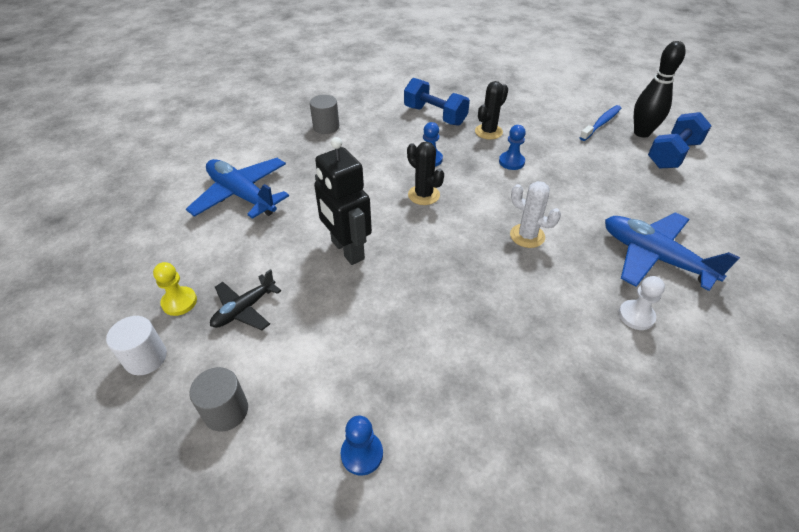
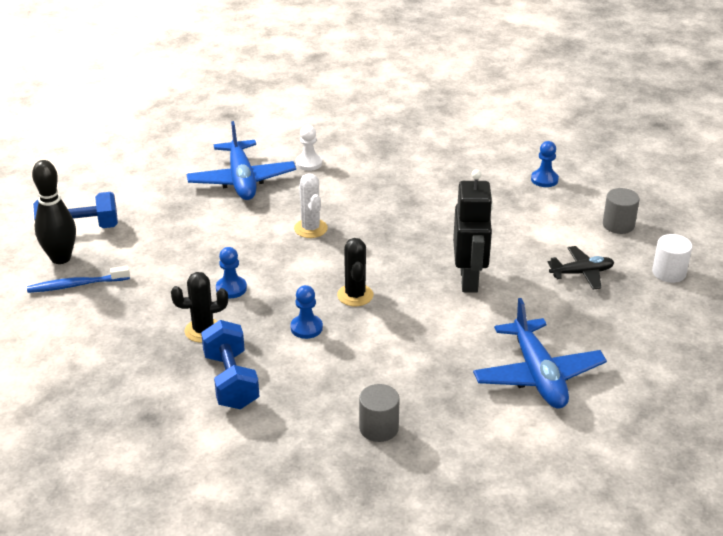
camera: 145 degrees left, 10 degrees down
yellow pawn [153,262,197,316] -> none

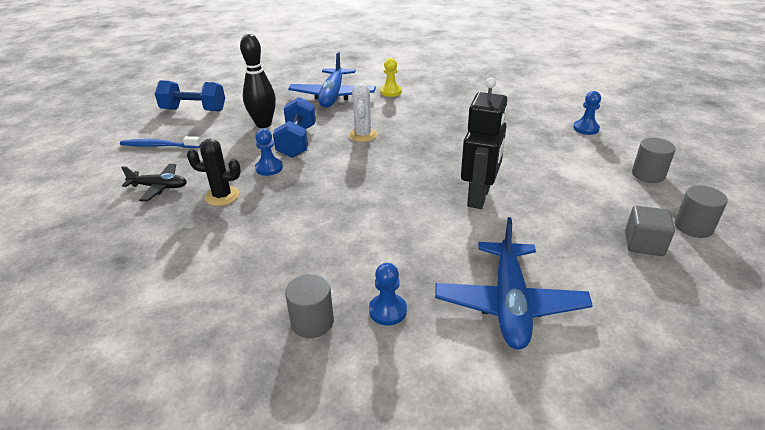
camera: 20 degrees right, 0 degrees up
black bowling pin [32,160,76,264] -> black bowling pin moved to [240,34,276,128]
blue dumbbell [201,320,259,409] -> blue dumbbell moved to [273,97,316,158]
blue pawn [290,285,323,339] -> blue pawn moved to [369,263,407,326]
white pawn [296,125,322,171] -> yellow pawn [380,58,402,97]
black cactus [337,238,373,306] -> none
black plane [548,246,614,290] -> black plane moved to [121,164,187,201]
white cylinder [652,234,692,283] -> grey cylinder [675,185,728,238]
none -> grey cube [625,206,675,256]

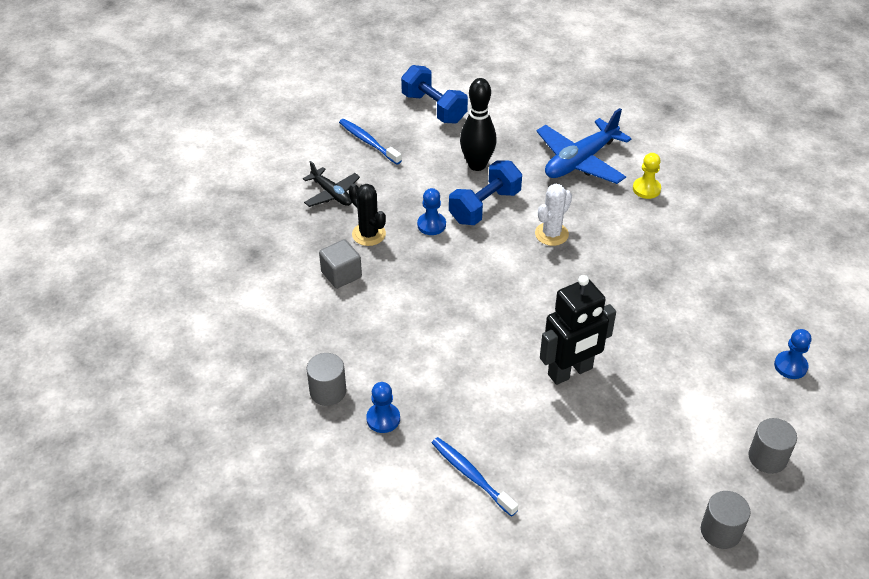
camera: 40 degrees right, 10 degrees up
blue plane [435,217,593,350] -> blue toothbrush [432,437,518,517]
grey cube [625,206,675,256] -> grey cube moved to [319,239,362,289]

